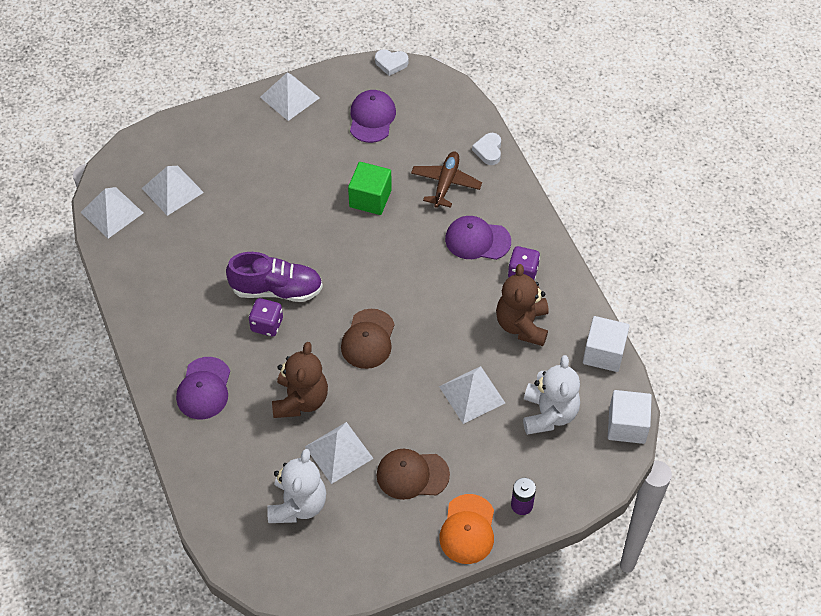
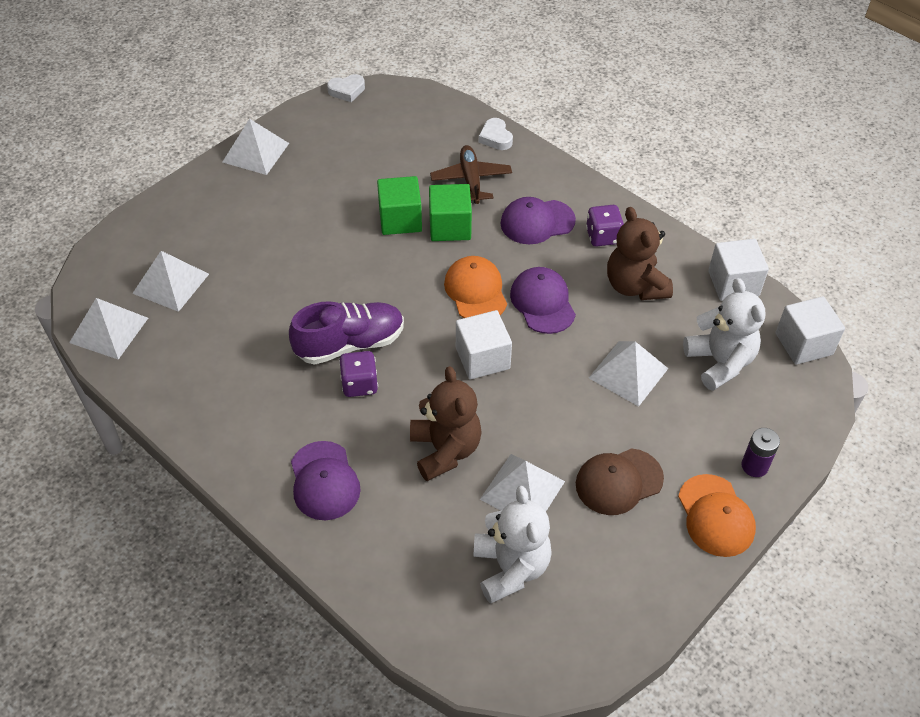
camera: 25 degrees left, 5 degrees down
brown cap [341,309,395,369] -> white cube [456,310,512,379]
purple cap [350,90,396,143] -> purple cap moved to [510,267,576,334]
none -> green cube [429,184,472,241]
none -> orange cap [444,256,507,318]

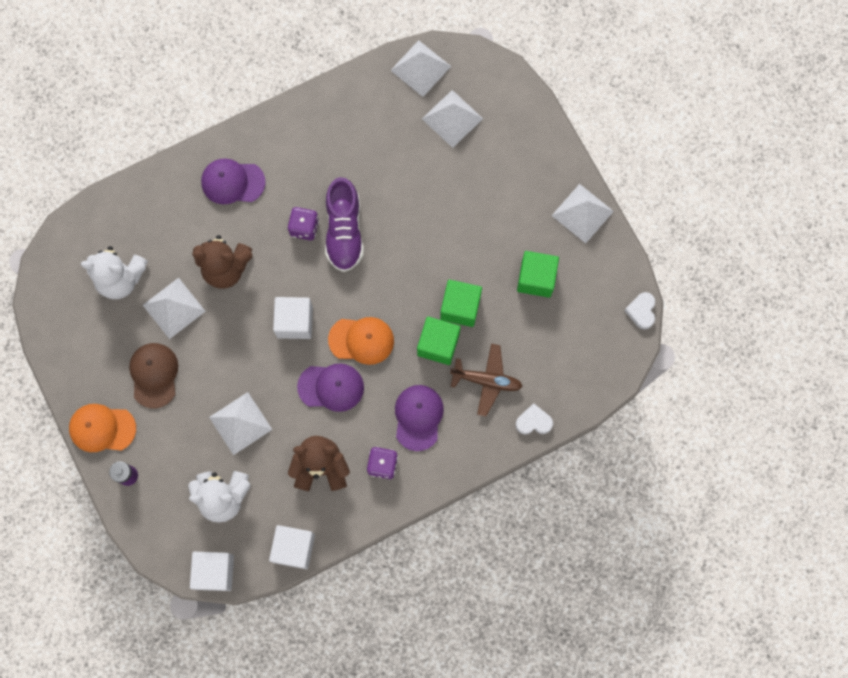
camera: 110 degrees right, 25 degrees up
none -> green cube [517,251,559,298]

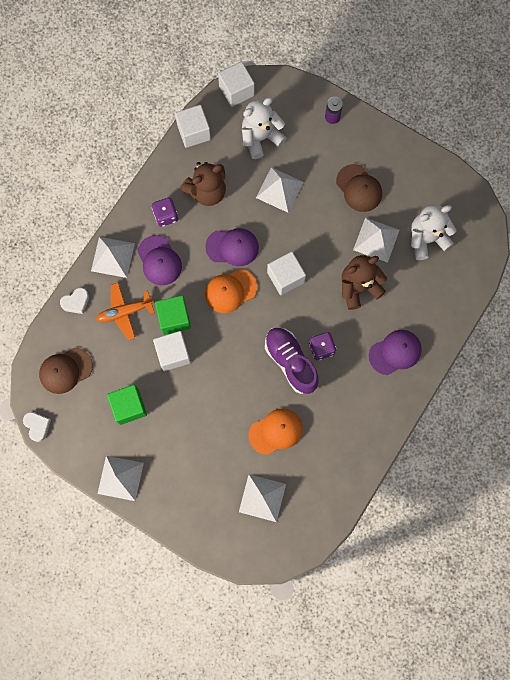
camera: 150 degrees right, 0 degrees up
orange cap [69,404,136,452] -> orange cap moved to [249,409,303,455]
purple cap [297,363,364,412] -> purple cap turned 150 degrees counterclockwise [205,228,259,266]
white pyramid [390,40,451,97] -> white pyramid moved to [91,237,135,278]
green cube [440,280,482,327] -> white cube [153,331,191,371]
brown plane [450,344,523,417] -> orange plane [96,283,155,340]
none -> brown cap [39,348,93,394]

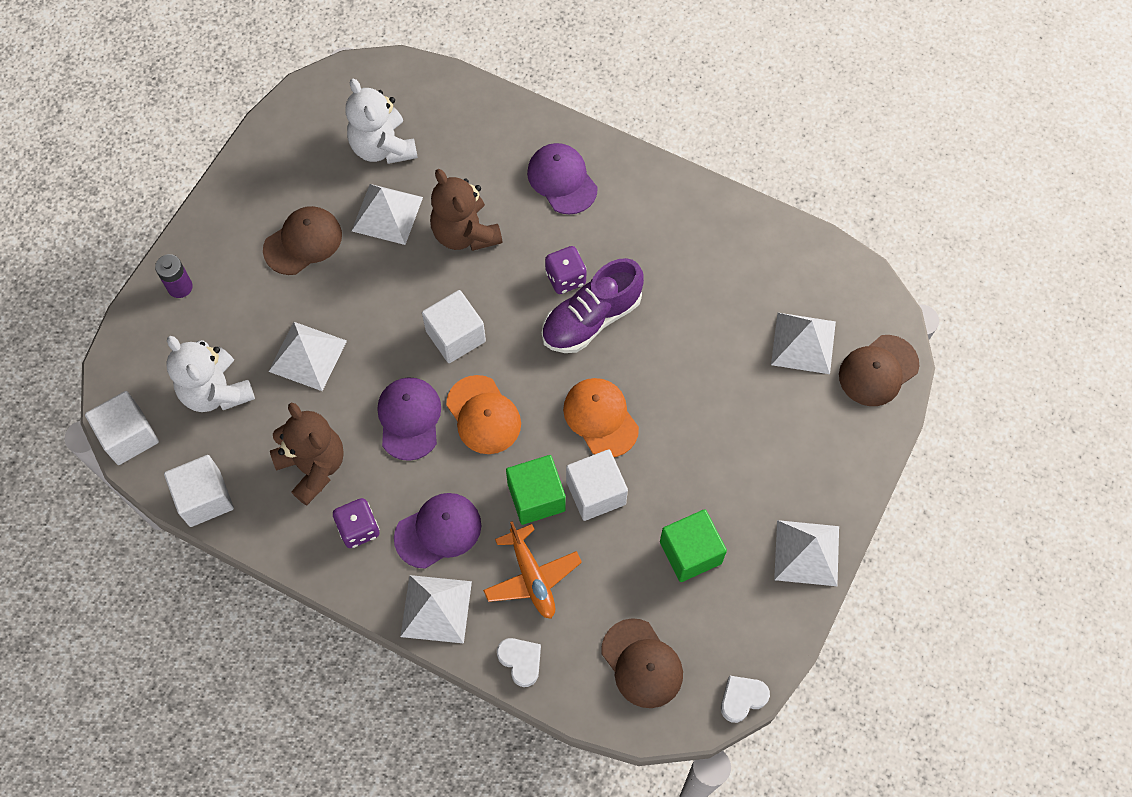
camera: 95 degrees left, 10 degrees down
orange cap [249,409,303,455] -> orange cap moved to [563,378,639,457]
none -> brown cap [839,335,919,406]

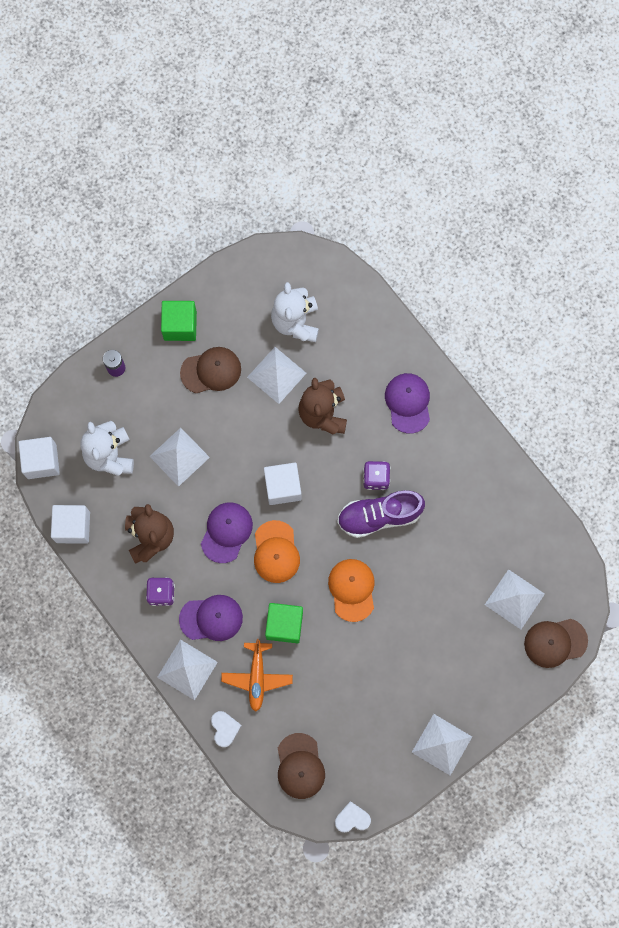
camera: 25 degrees right, 10 degrees up
white cube [566,449,628,521] -> none
green cube [660,509,727,582] -> green cube moved to [161,301,197,341]

